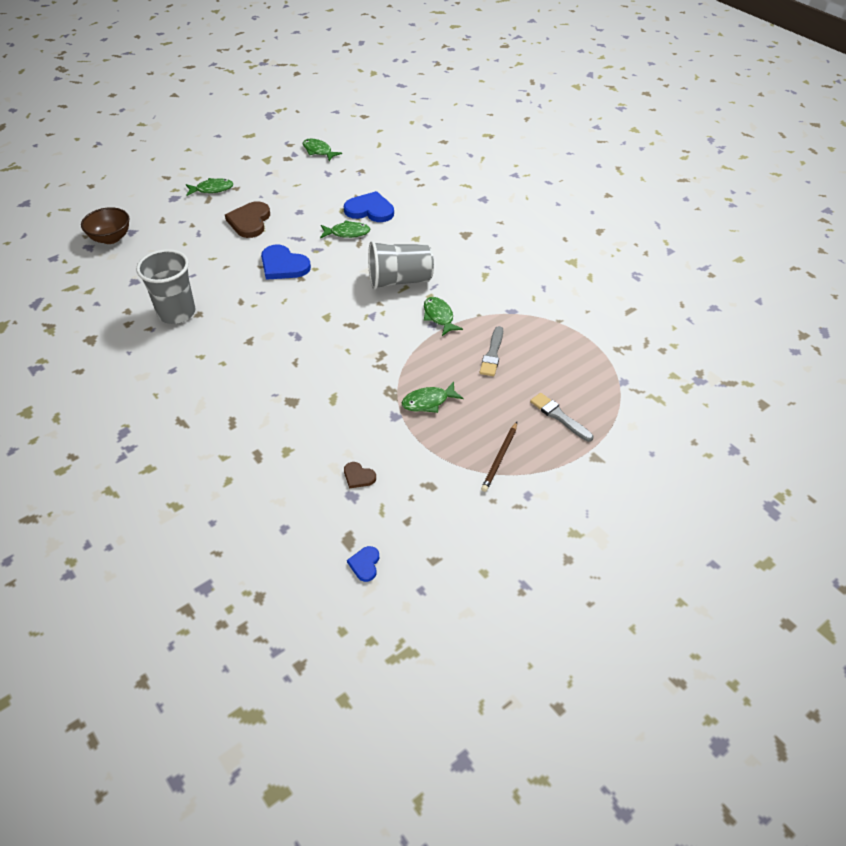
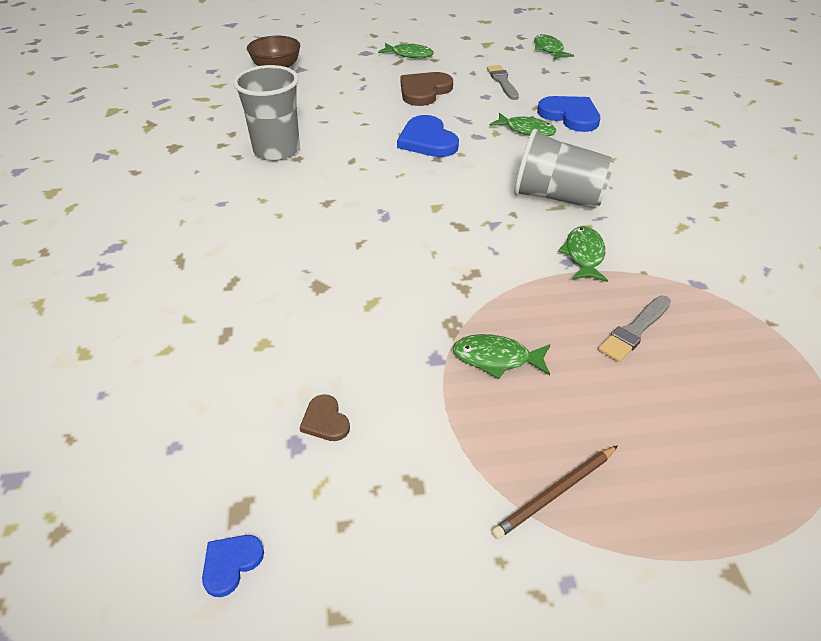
camera: 30 degrees right, 5 degrees down
grey brush [530,393,593,442] -> grey brush moved to [487,65,519,100]

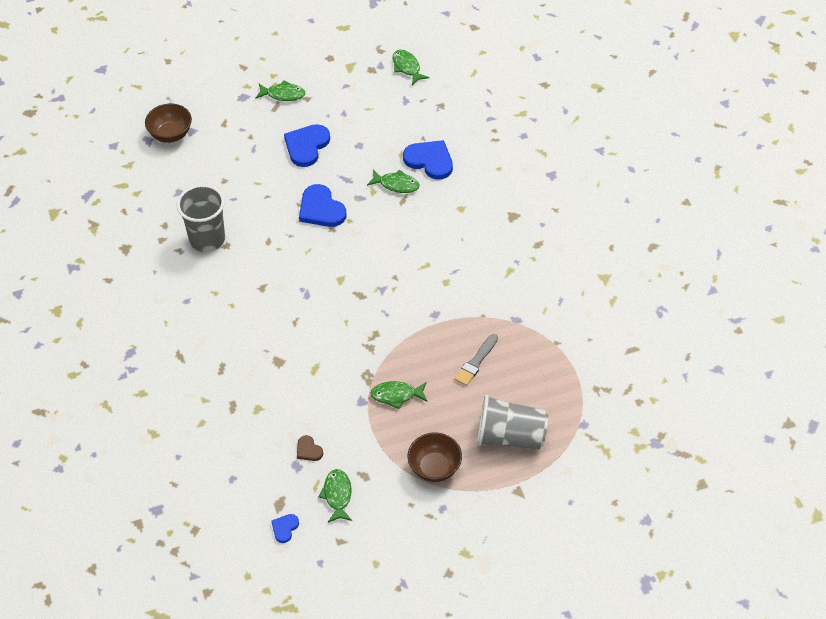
camera: 10 degrees left, 10 degrees up
brown heart [400,72,453,106] -> blue heart [284,124,330,167]
grey brush [487,65,519,100] -> none
brown pencil [491,446,618,539] -> brown bowl [408,433,462,482]
grey cup [514,129,614,209] -> grey cup moved to [477,395,548,450]
green fish [558,226,608,282] -> green fish moved to [318,469,352,523]

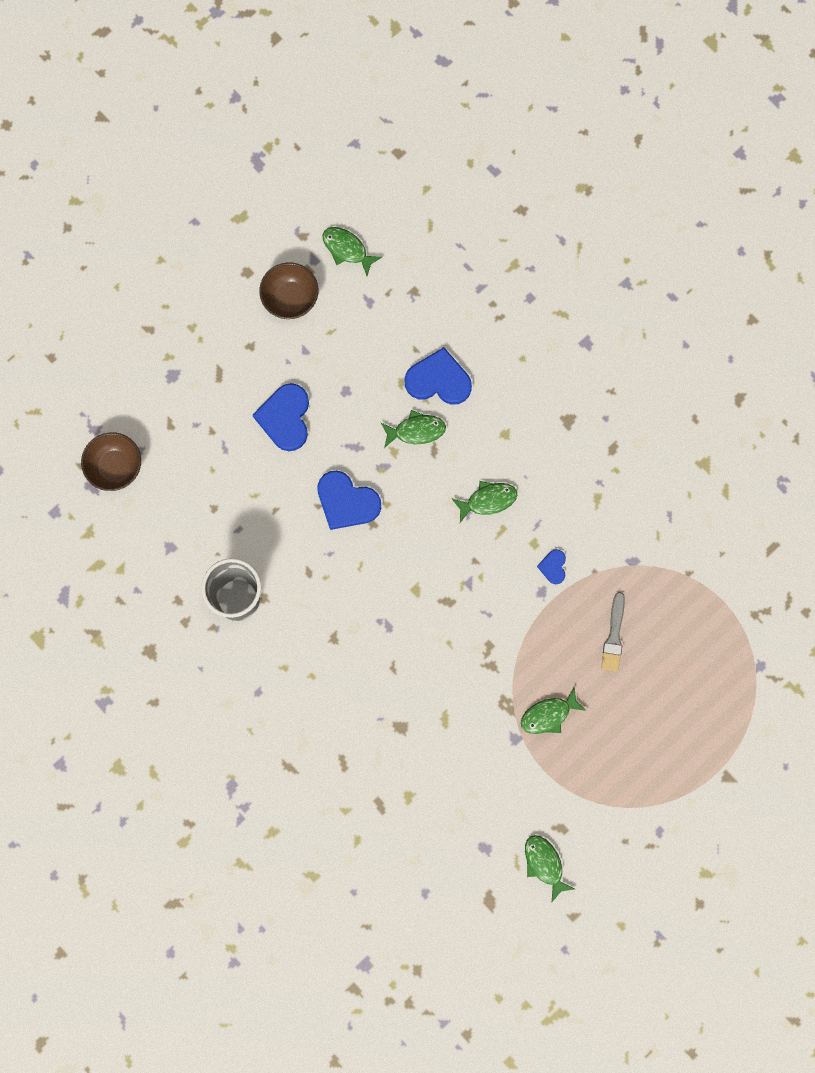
camera: 25 degrees left, 25 degrees up
green fish [255,81,306,101] -> green fish moved to [452,481,517,523]
blue heart [271,514,299,543] -> blue heart moved to [537,549,566,584]
brown heart [297,435,323,461] -> none
brown bowl [408,433,462,482] -> brown bowl moved to [259,263,318,319]
grey cup [477,395,548,450] -> none

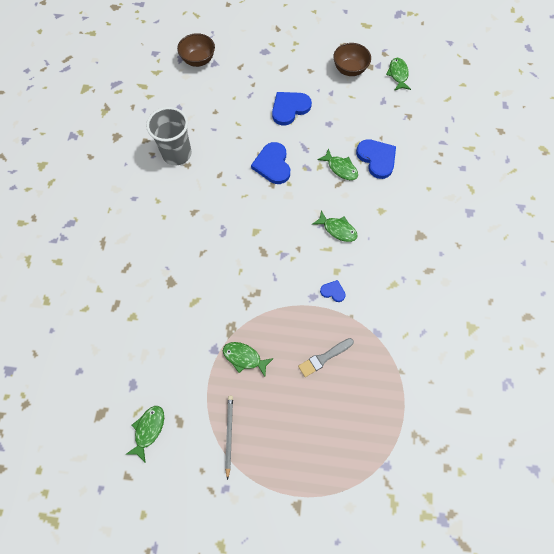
camera: 50 degrees right, 10 degrees down
blue heart [537,549,566,584] -> blue heart turned 60 degrees clockwise [320,280,346,302]
none -> grey pencil [225,396,233,480]

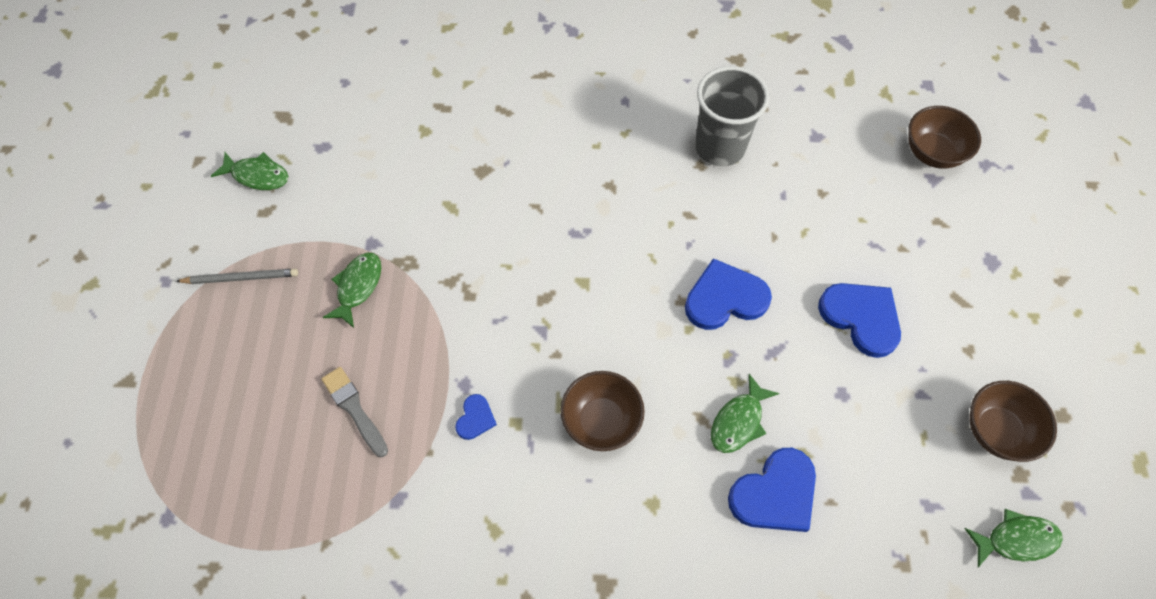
camera: 85 degrees right, 5 degrees down
green fish [312,210,358,242] -> brown bowl [561,371,645,451]

